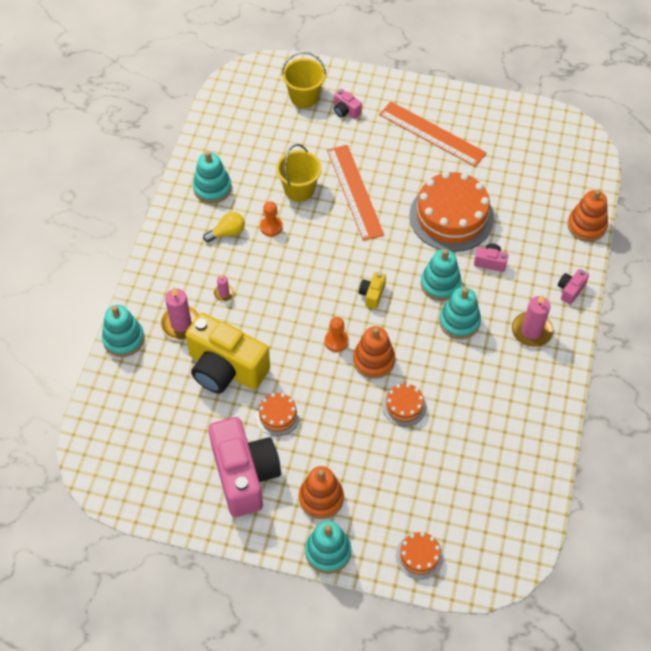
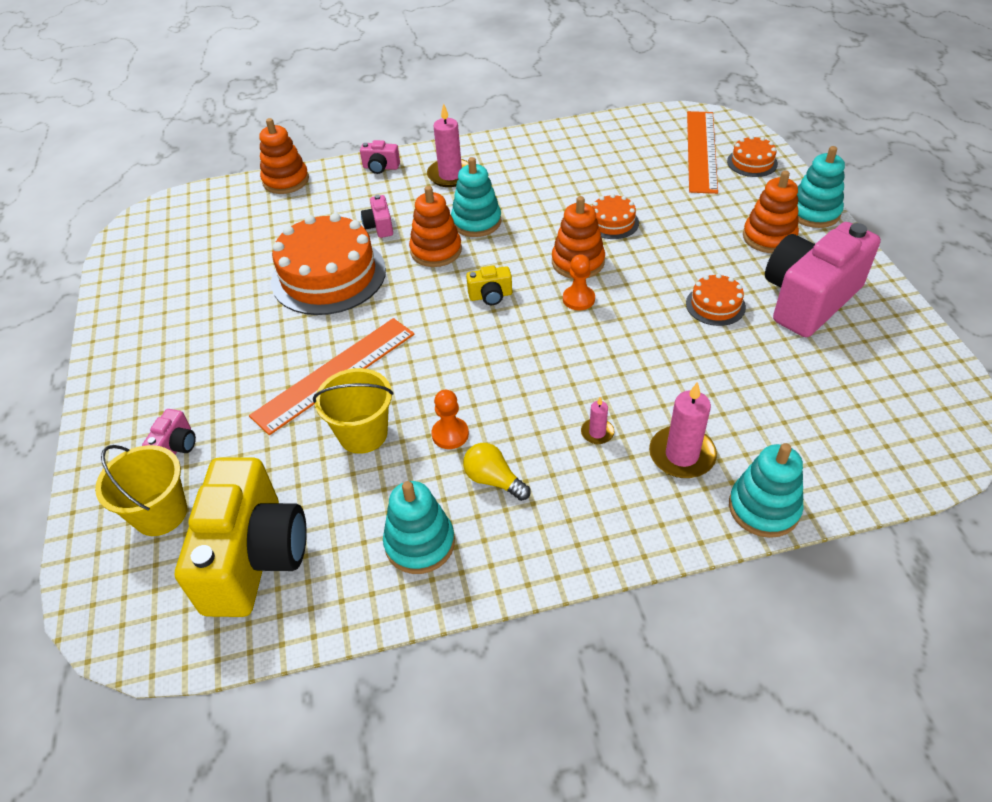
camera: 115 degrees left, 10 degrees down
yellow camera [185,313,270,394] -> yellow camera moved to [175,457,307,617]
orange ruler [379,102,487,167] -> orange ruler moved to [687,111,718,194]
turquoise stacking toy [421,249,462,301] -> orange stacking toy [409,186,462,267]

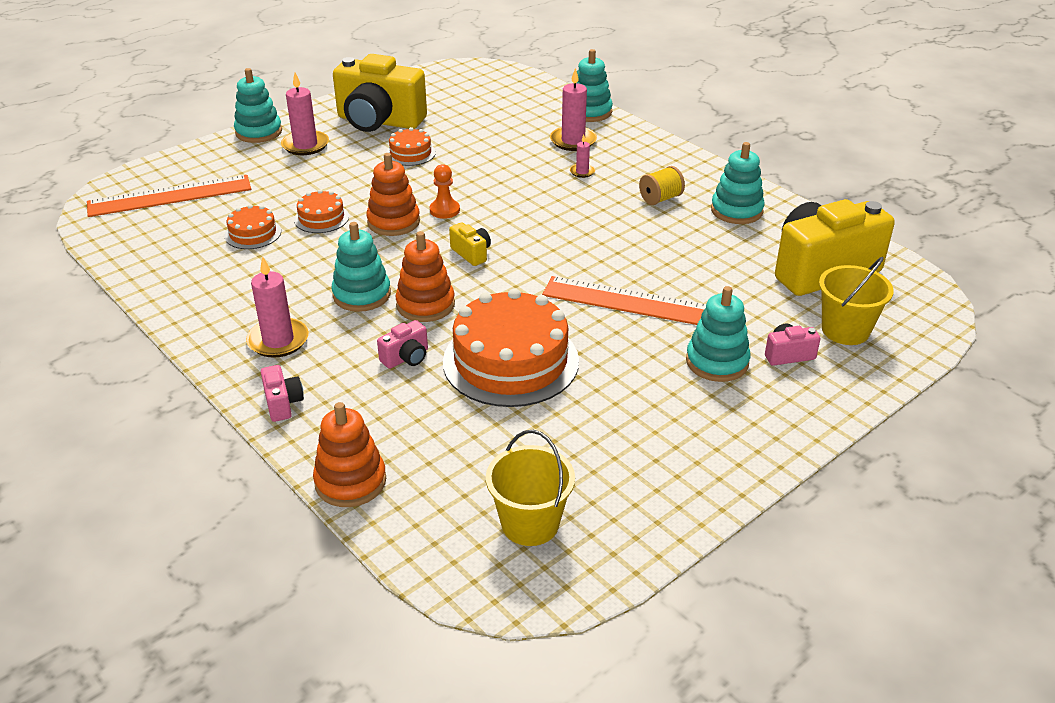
camera: 120 degrees left, 10 degrees down
yellow bucket [313,368,393,454] -> yellow bucket moved to [486,430,575,546]
orange pawn [432,390,469,449] -> none
yellow light bulb [463,443,531,501] -> yellow spool [639,166,685,205]
orange cake [727,136,778,177] -> orange cake moved to [225,204,281,249]
orange stacking toy [743,170,799,253] -> pink candle [281,73,329,155]
pink camera [765,222,881,337] -> yellow camera [333,54,427,132]
none -> turquoise stacking toy [686,286,751,382]

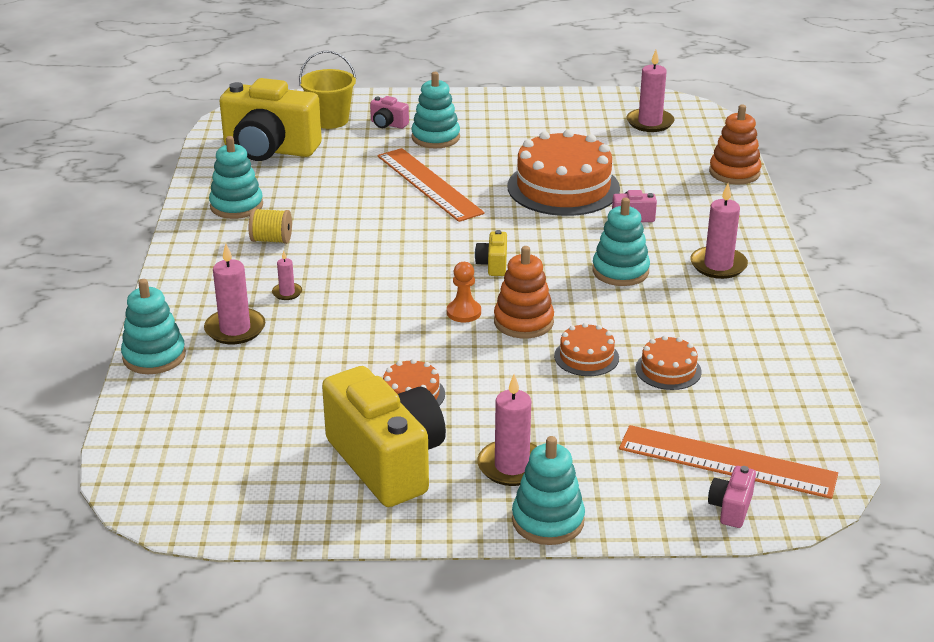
camera: 140 degrees left, 5 degrees down
pink camera [261,365,304,422] -> pink camera moved to [708,466,756,528]
orange stacking toy [395,231,455,322] -> none
yellow bucket [486,430,575,546] -> pink candle [627,50,675,132]

